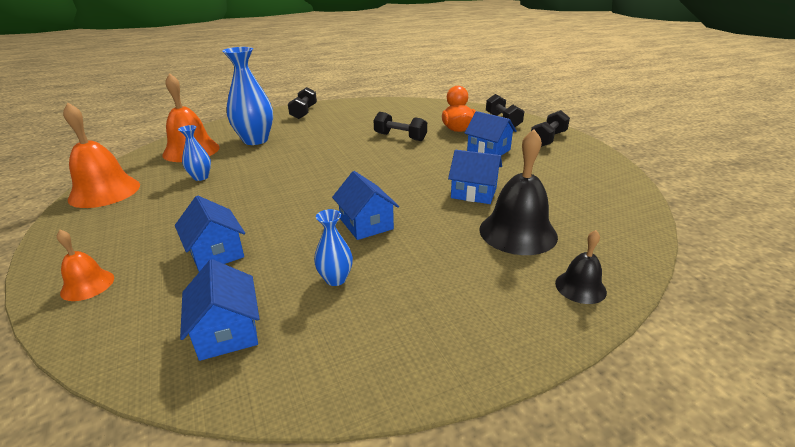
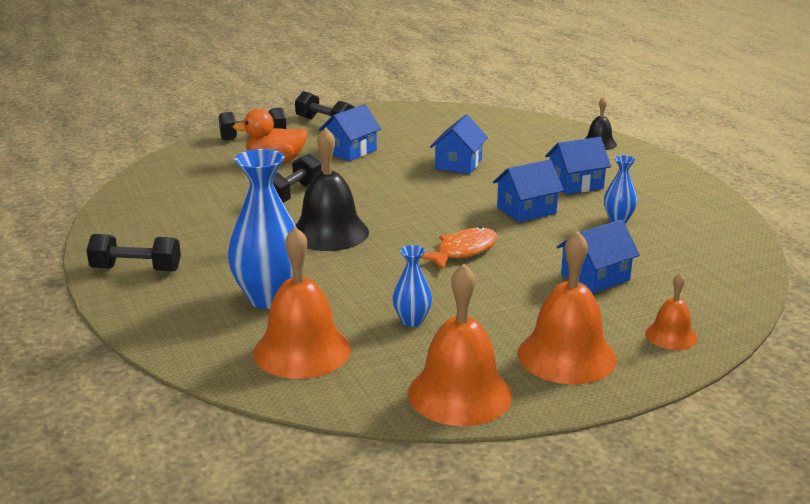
camera: 90 degrees left, 5 degrees down
blue house [180,259,260,361] -> blue house moved to [545,137,611,195]
black bell [479,129,558,255] -> black bell moved to [296,127,369,251]
none -> orange fish [421,226,498,270]
none -> orange bell [518,231,617,384]

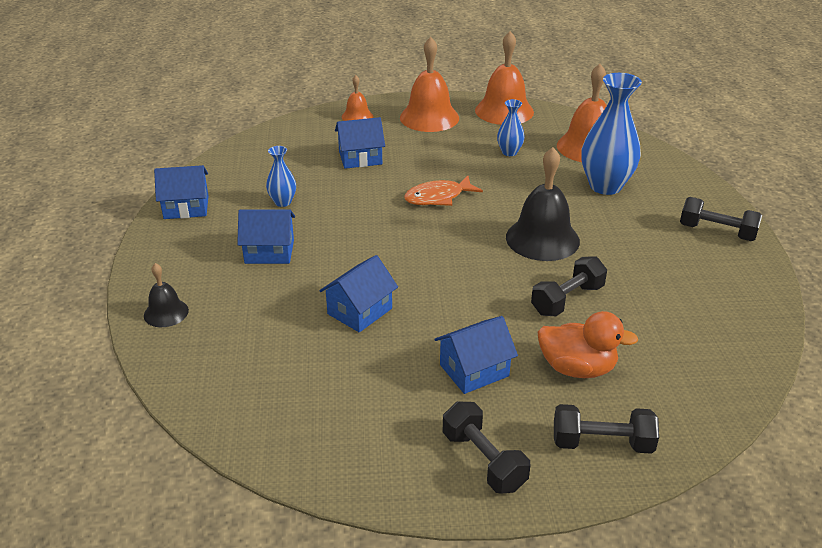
camera: 160 degrees left, 10 degrees up
blue house [493,159,564,222] -> blue house moved to [154,165,208,219]

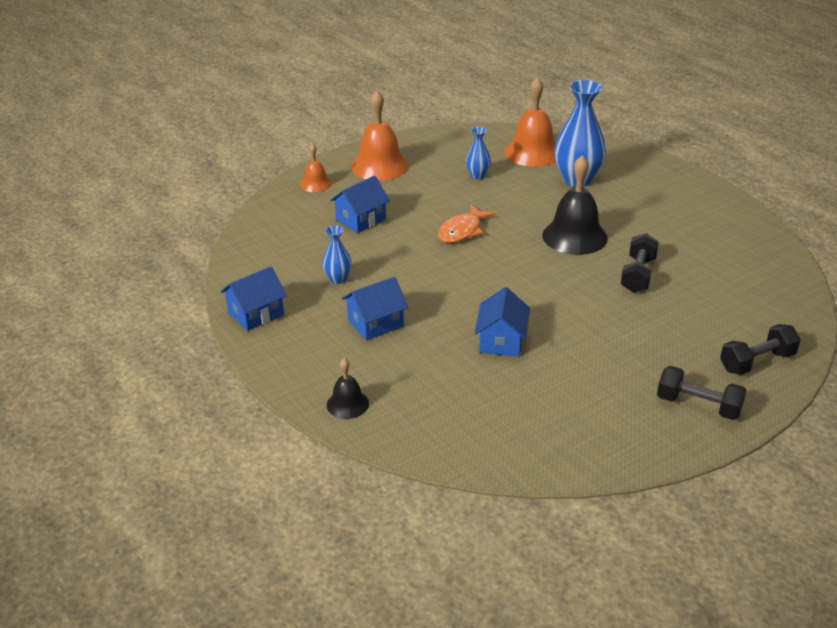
camera: 30 degrees left, 0 degrees up
blue house [434,316,518,394] -> none
orange bell [475,31,534,125] -> none
orange duck [538,311,638,378] -> none
black dumbbell [680,197,762,241] -> none

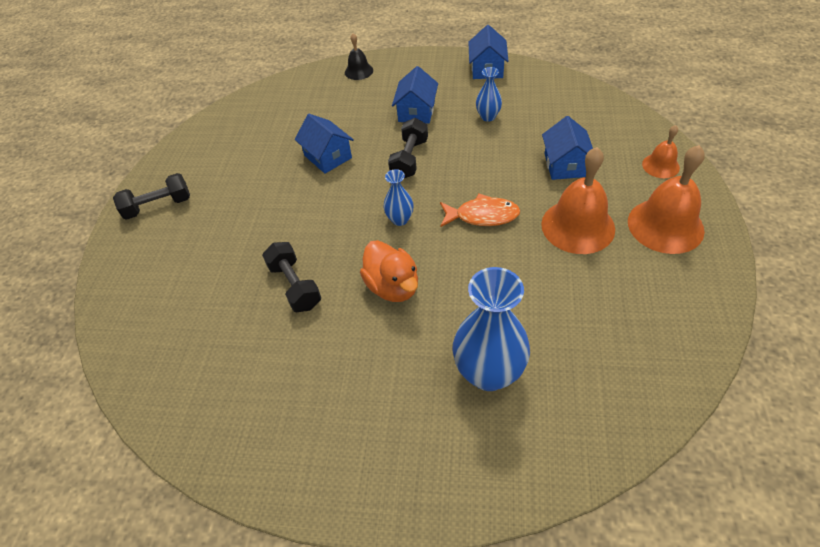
camera: 135 degrees right, 15 degrees up
orange fish [438,205,495,243] -> orange fish turned 105 degrees clockwise [440,193,520,227]
blue vase [466,127,491,179] -> blue vase moved to [383,169,414,226]
orange bell [505,77,556,167] -> orange bell moved to [541,147,615,254]
black bell [542,155,608,255] -> orange duck [360,240,418,302]
black dumbbell [720,324,801,375] -> black dumbbell moved to [388,118,428,178]

